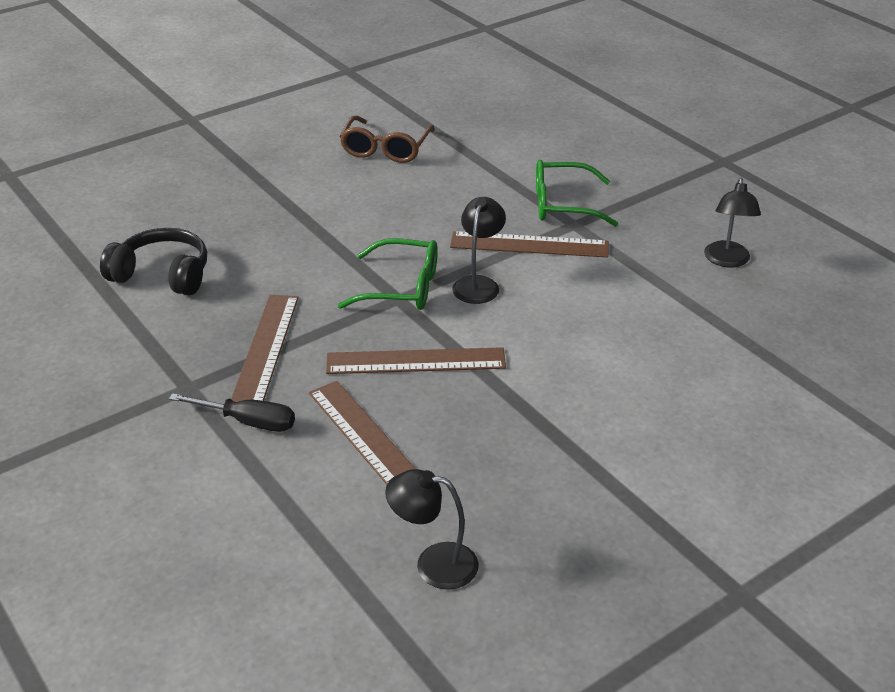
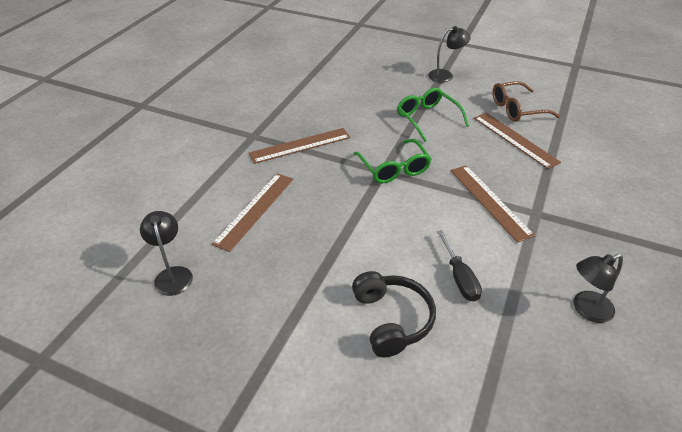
camera: 60 degrees right, 5 degrees up
black headphones [100,228,207,296] -> black headphones moved to [352,271,436,357]
black screwdriver [169,393,295,432] -> black screwdriver moved to [437,230,482,302]
brown ruler [326,347,506,374] -> brown ruler moved to [474,113,561,169]
black lamp [452,197,506,304] -> black lamp moved to [428,26,470,82]
green glasses [536,160,618,227] -> green glasses moved to [397,88,469,142]

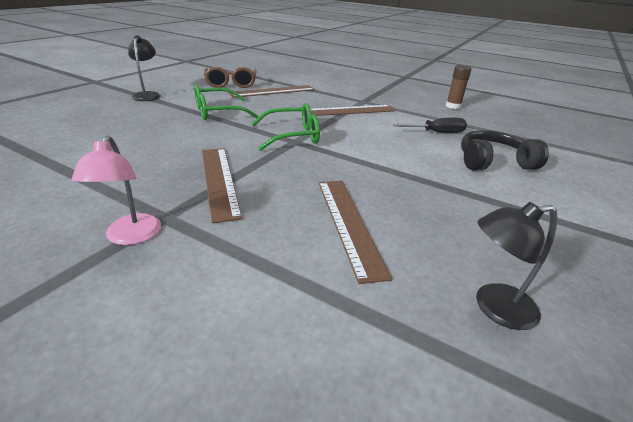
camera: 85 degrees left, 10 degrees down
brown ruler [212,173,293,252] -> brown ruler turned 45 degrees clockwise [318,181,392,284]
black lamp [574,254,623,323] -> brown glue stick [446,65,472,109]
none -> pink lamp [71,135,161,245]

